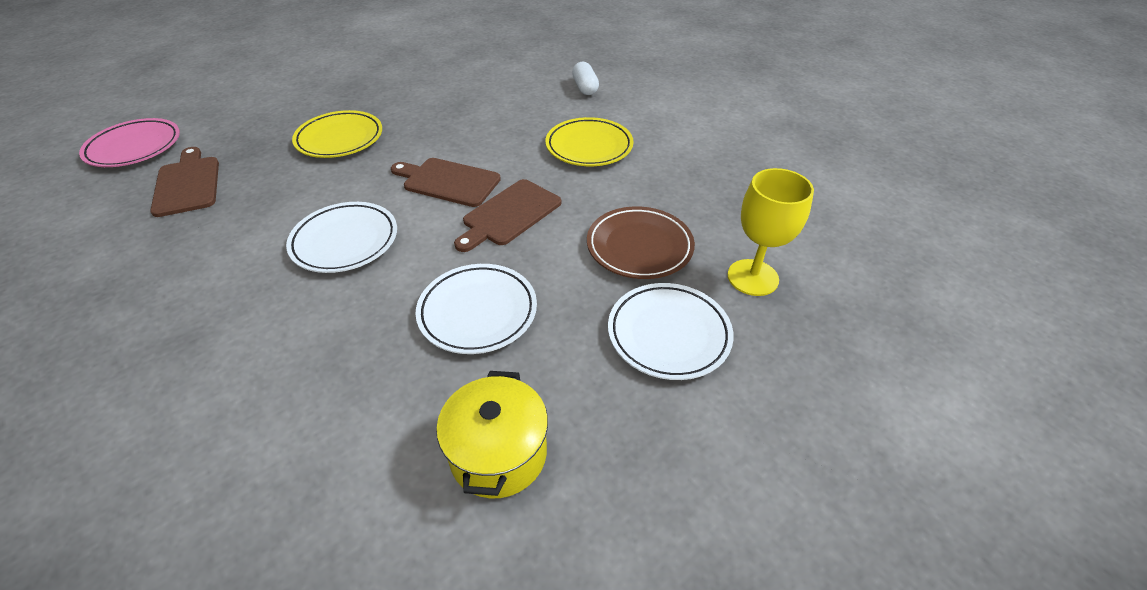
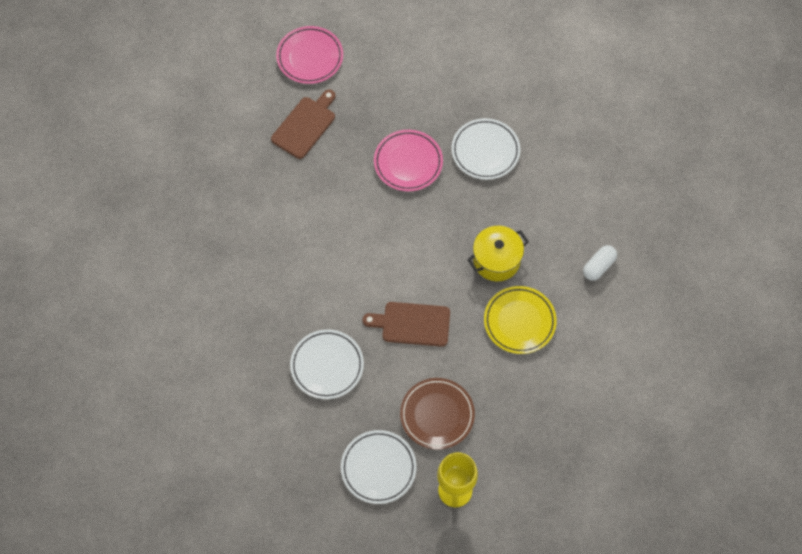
camera: 55 degrees right, 20 degrees up
white plate [286,202,397,273] -> white plate moved to [451,118,520,180]
yellow plate [292,110,382,158] -> pink plate [374,130,443,191]
brown cutting board [391,158,501,207] -> none
yellow pot [436,371,548,498] -> yellow pot moved to [467,226,529,281]

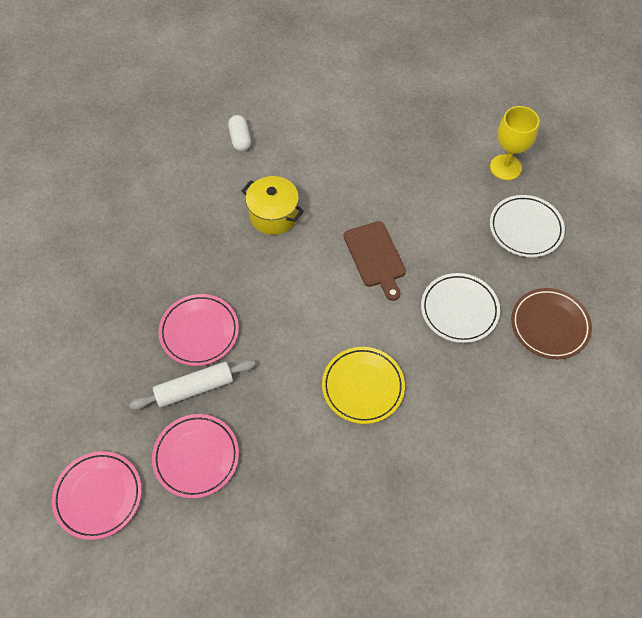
camera: 115 degrees left, 5 degrees down
brown cutting board [271,90,335,159] -> pink plate [152,414,239,498]
brown plate [400,378,475,450] -> brown plate moved to [511,288,592,359]
white plate [451,118,520,180] -> none
yellow plate [484,286,557,354] -> yellow plate moved to [322,347,405,424]
white capsule [583,245,617,281] -> white capsule turned 60 degrees clockwise [228,115,251,152]
none -> white rolling pin [129,360,256,410]

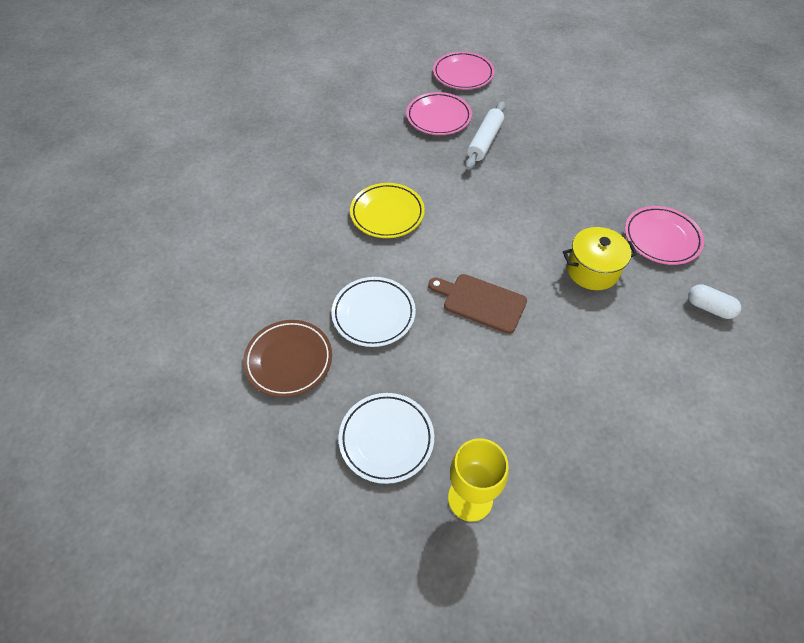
camera: 135 degrees right, 5 degrees down
pink plate [158,294,239,366] -> pink plate moved to [625,206,704,265]

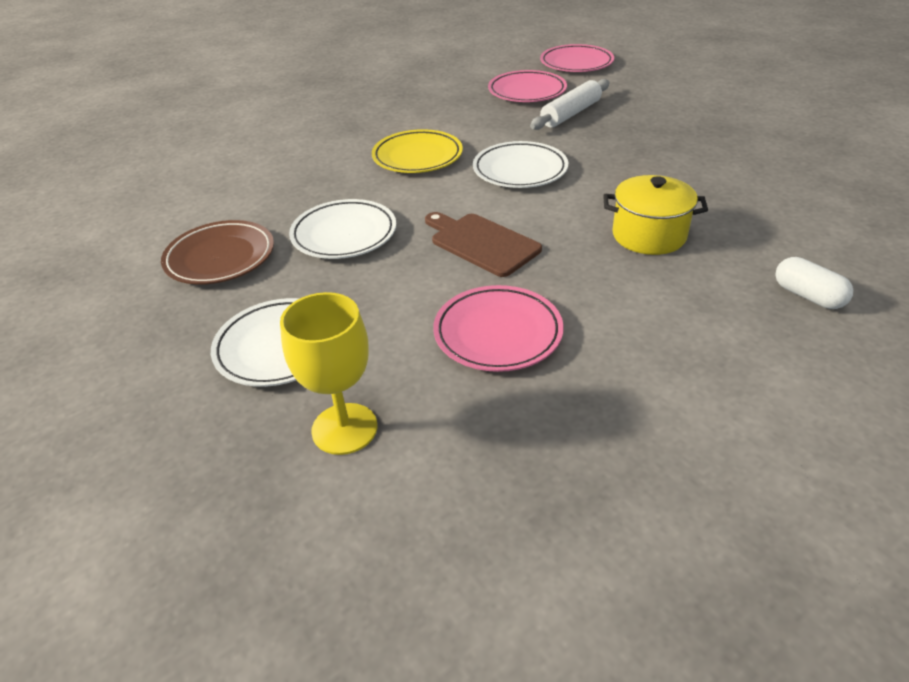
camera: 20 degrees right, 15 degrees down
pink plate [625,206,704,265] -> pink plate moved to [433,285,564,372]
none -> white plate [473,141,568,188]

